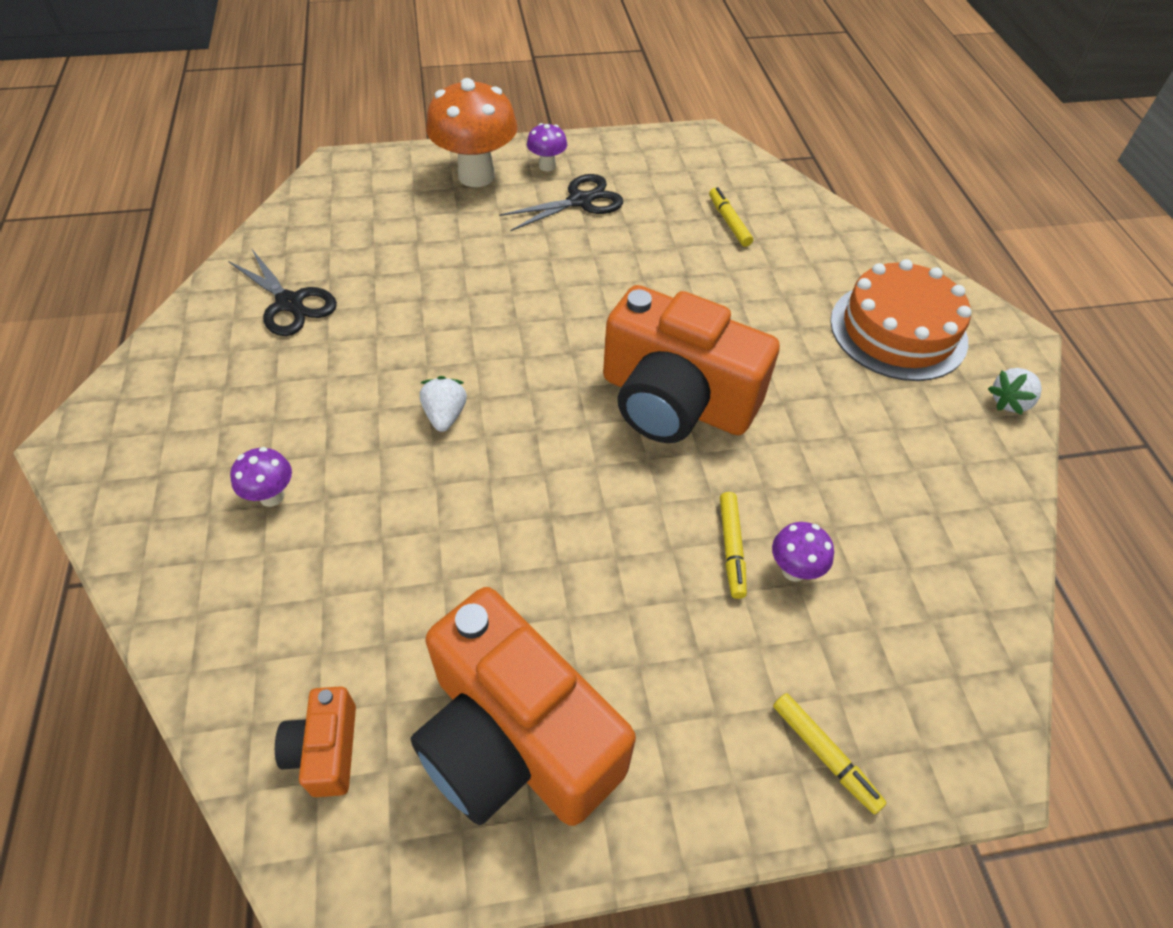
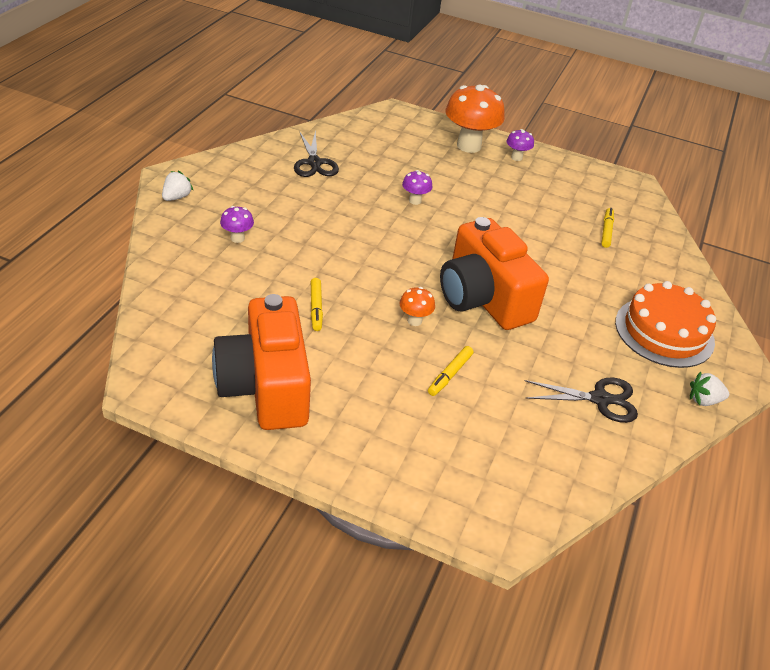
camera: 30 degrees right, 10 degrees down
orange camera [275,686,356,797] -> none
white strawberry [420,376,467,432] -> white strawberry moved to [162,171,193,201]
black scissors [499,174,623,231] -> black scissors moved to [525,377,638,423]
purple mushroom [772,522,834,582] -> purple mushroom moved to [402,170,432,205]
yellow marker [773,693,886,815] -> yellow marker moved to [311,278,323,331]
none -> orange mushroom [400,287,435,326]

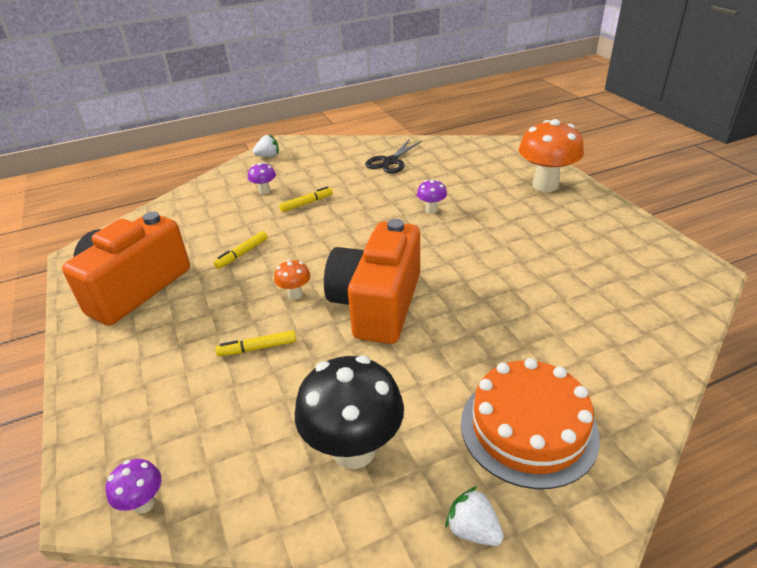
camera: 50 degrees right, 5 degrees down
purple mushroom [507,129,534,161] -> purple mushroom moved to [105,459,161,514]
black scissors [525,377,638,423] -> black mushroom [295,356,404,469]
yellow marker [601,208,614,248] -> yellow marker moved to [279,187,333,212]

